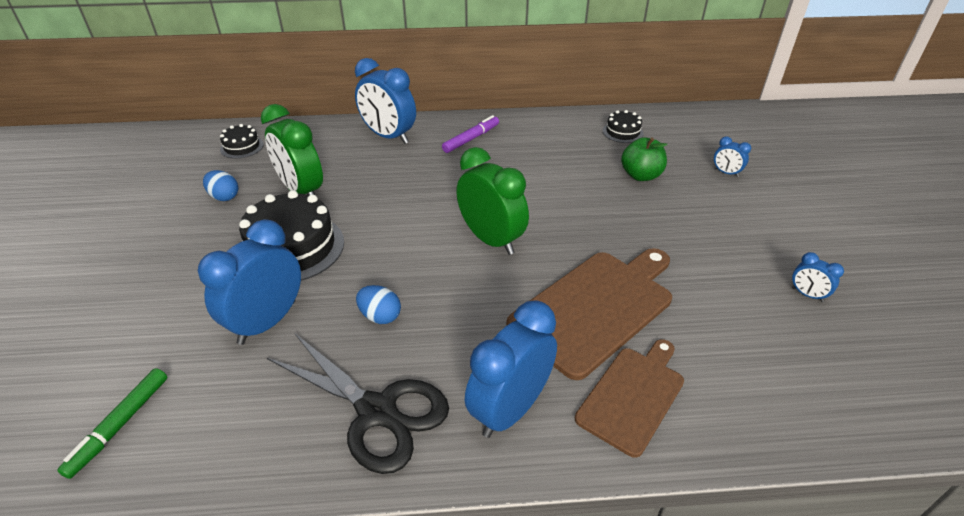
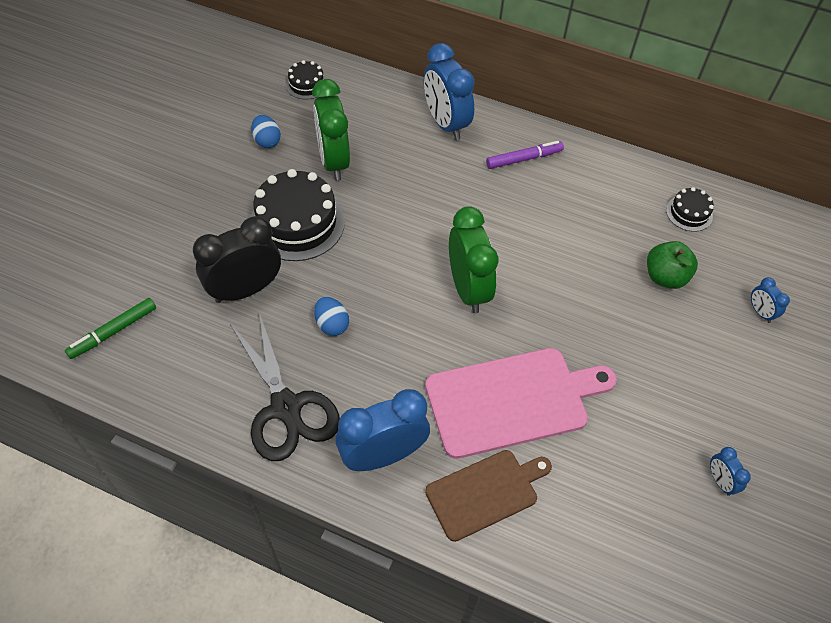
camera: 25 degrees right, 15 degrees up
blue clock [198,219,301,345] -> black clock [193,216,281,303]
brown cutting board [506,248,672,380] -> pink cutting board [425,348,617,459]

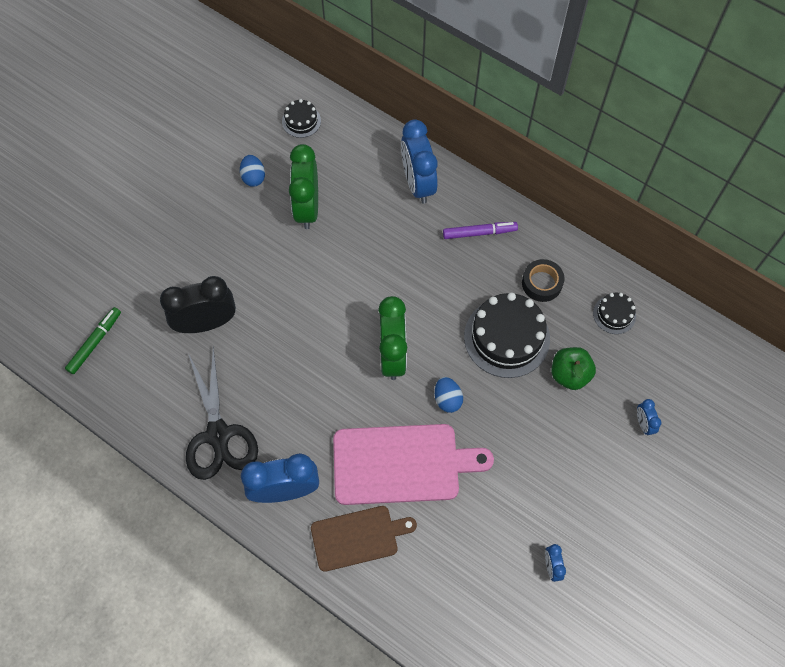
camera: 15 degrees right, 10 degrees up
green marker [65,298,156,359] -> green marker turned 150 degrees clockwise [65,307,121,374]
black cake [250,169,345,261] -> black cake moved to [464,293,550,378]
blue egg [314,297,349,336] -> blue egg moved to [435,377,463,413]
none -> black tape [522,259,565,302]

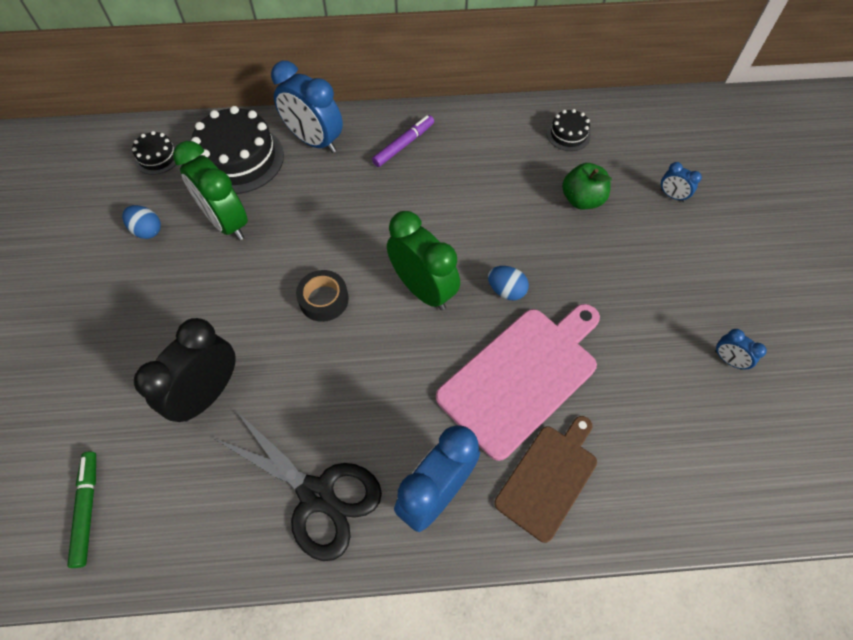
camera: 40 degrees left, 5 degrees down
black cake [464,293,550,378] -> black cake moved to [191,106,284,194]
black tape [522,259,565,302] -> black tape moved to [296,270,349,322]

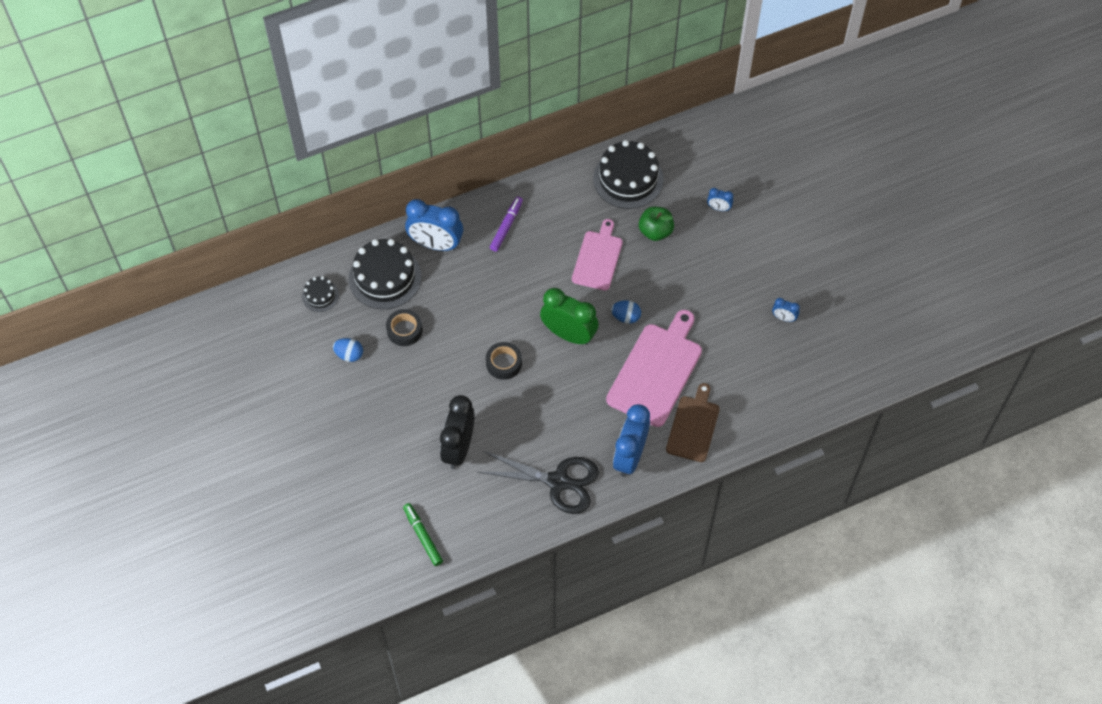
camera: 20 degrees left, 0 degrees up
green clock [173,141,248,240] -> black tape [386,309,423,346]
black cake [547,109,591,151] -> black cake [593,140,664,209], size x1.99
none -> pink cutting board [572,219,623,291]

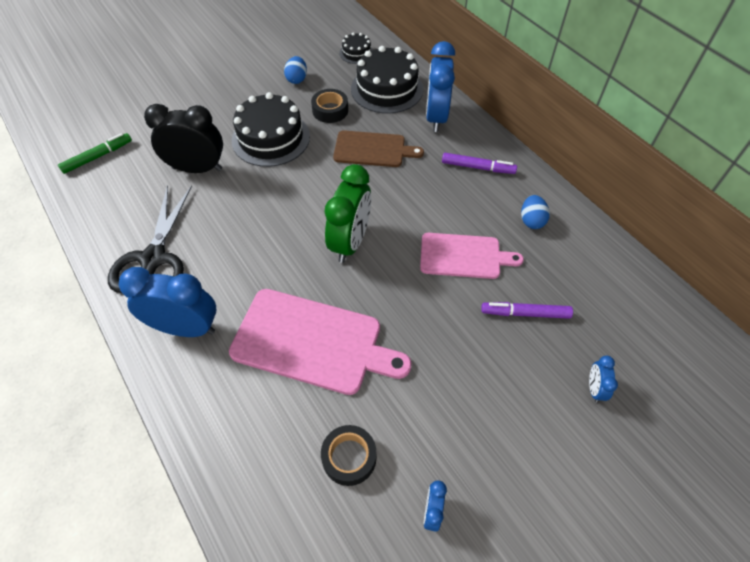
camera: 80 degrees right, 5 degrees down
black tape [486,342,522,380] -> black tape moved to [321,425,377,486]
black cake [593,140,664,209] -> black cake moved to [232,92,310,167]
blue egg [611,300,641,324] -> blue egg moved to [521,195,550,229]
green apple [639,206,674,241] -> purple marker [481,302,573,319]
brown cutting board [666,383,720,462] -> brown cutting board moved to [333,130,424,167]

